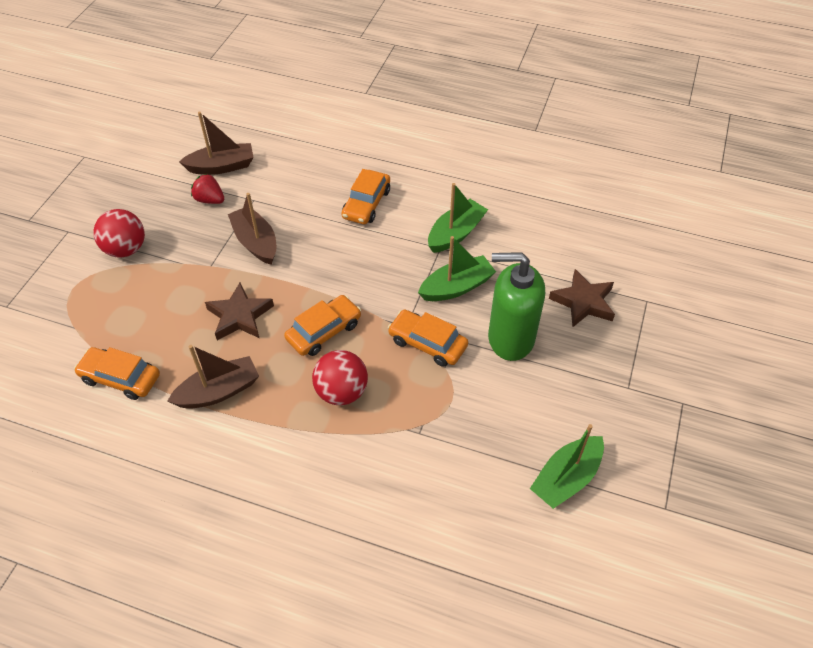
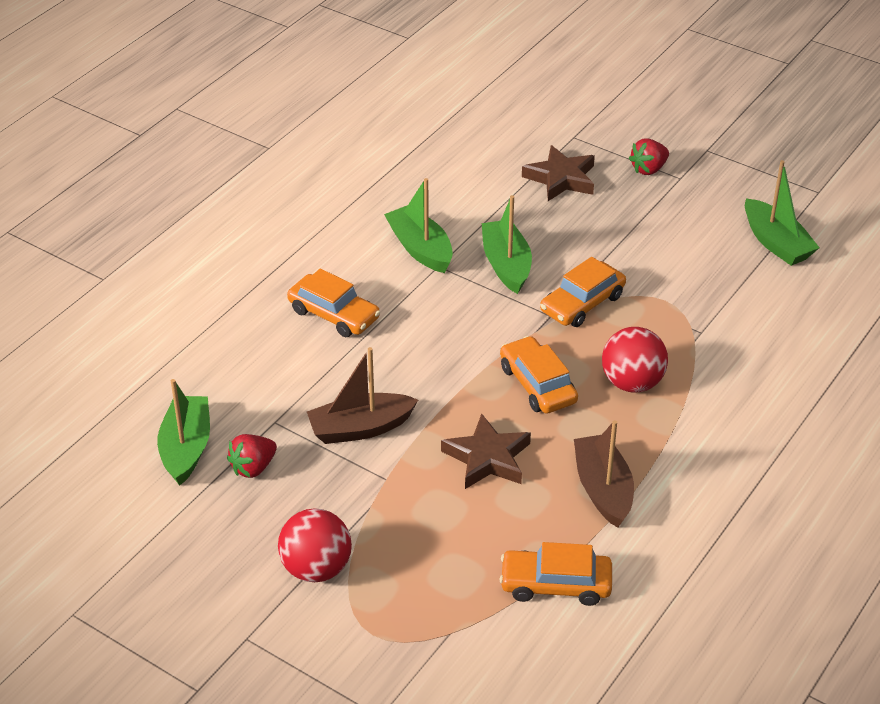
camera: 75 degrees left, 10 degrees down
orange car [74,347,160,400] -> orange car turned 60 degrees clockwise [499,542,612,606]
brown boat [179,112,254,175] -> green boat [157,379,210,486]
green soap dispenser [488,252,545,361] -> none
none -> red strawberry [629,139,669,175]

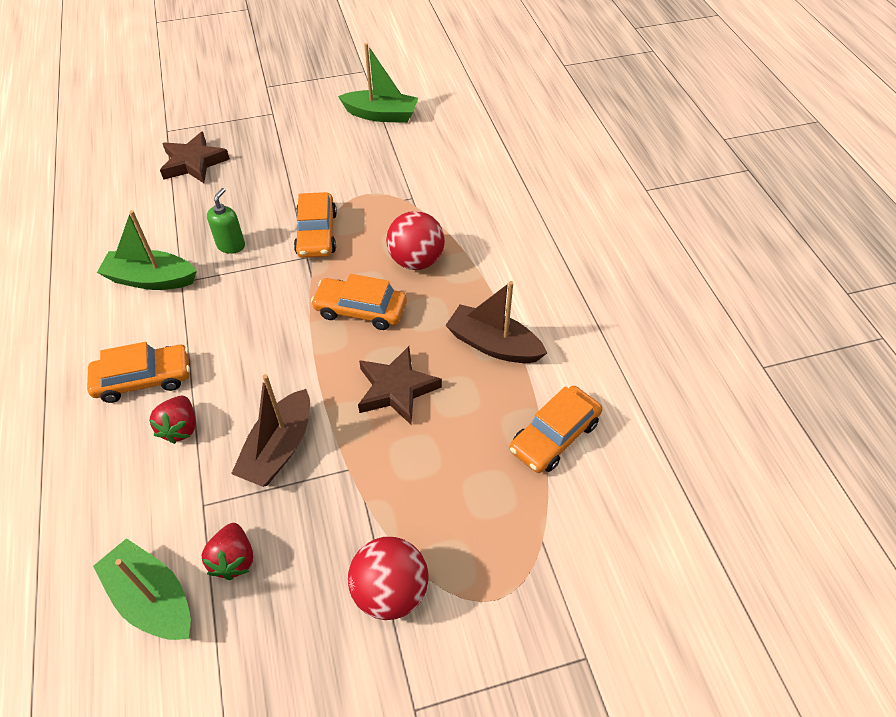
camera: 50 degrees left, 10 degrees up
green boat [482,195,532,294] -> green soap dispenser [207,188,245,254]
red strawberry [629,139,669,175] -> red strawberry moved to [149,396,196,444]

